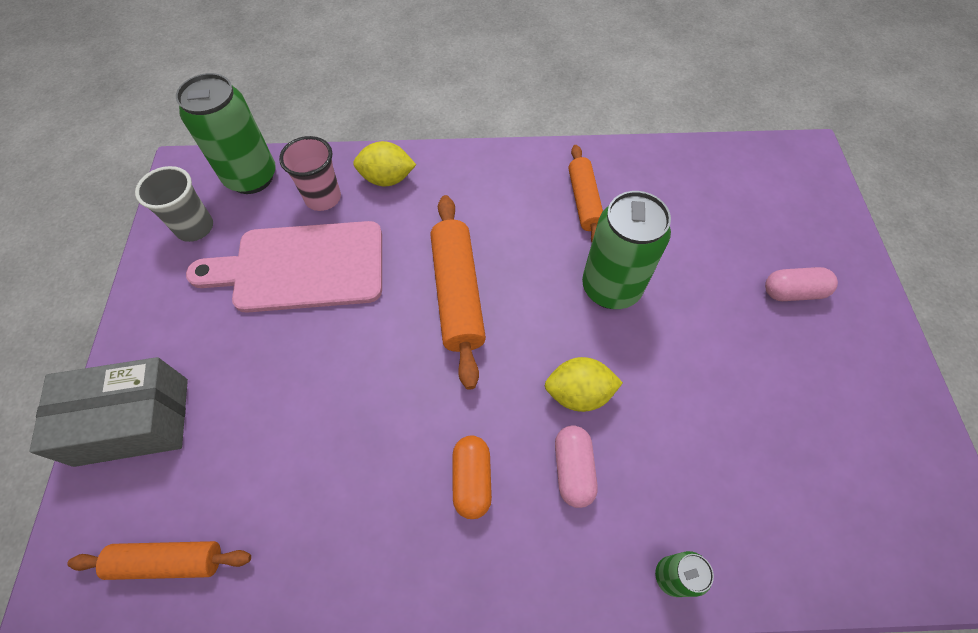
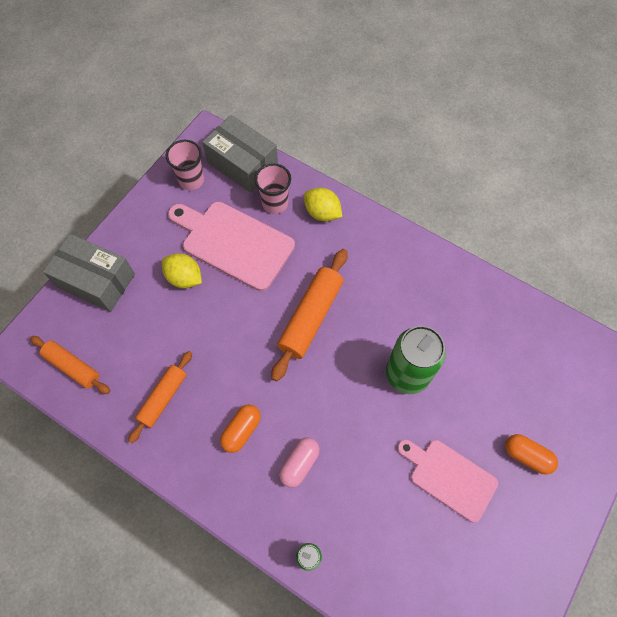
camera: 35 degrees right, 5 degrees up
grey cup [135,166,213,242] -> pink cup [166,140,204,190]
green can [176,73,276,194] -> grey box [202,115,278,193]
yellow lemon [545,357,623,412] -> yellow lemon moved to [162,253,202,288]
orange rolling pin [568,145,603,242] -> orange rolling pin moved to [128,351,192,443]
pink capsule [765,267,838,301] -> orange capsule [505,434,558,475]
none -> pink cutting board [397,439,498,522]

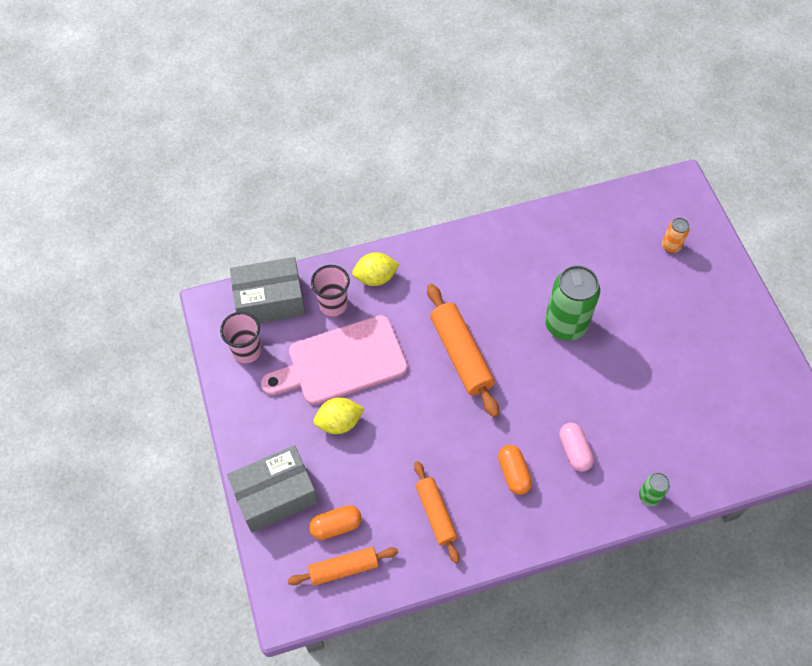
camera: 50 degrees left, 5 degrees down
pink cutting board [397,439,498,522] -> none
orange capsule [505,434,558,475] -> orange capsule moved to [309,505,362,540]
none -> orange can [662,218,690,253]

